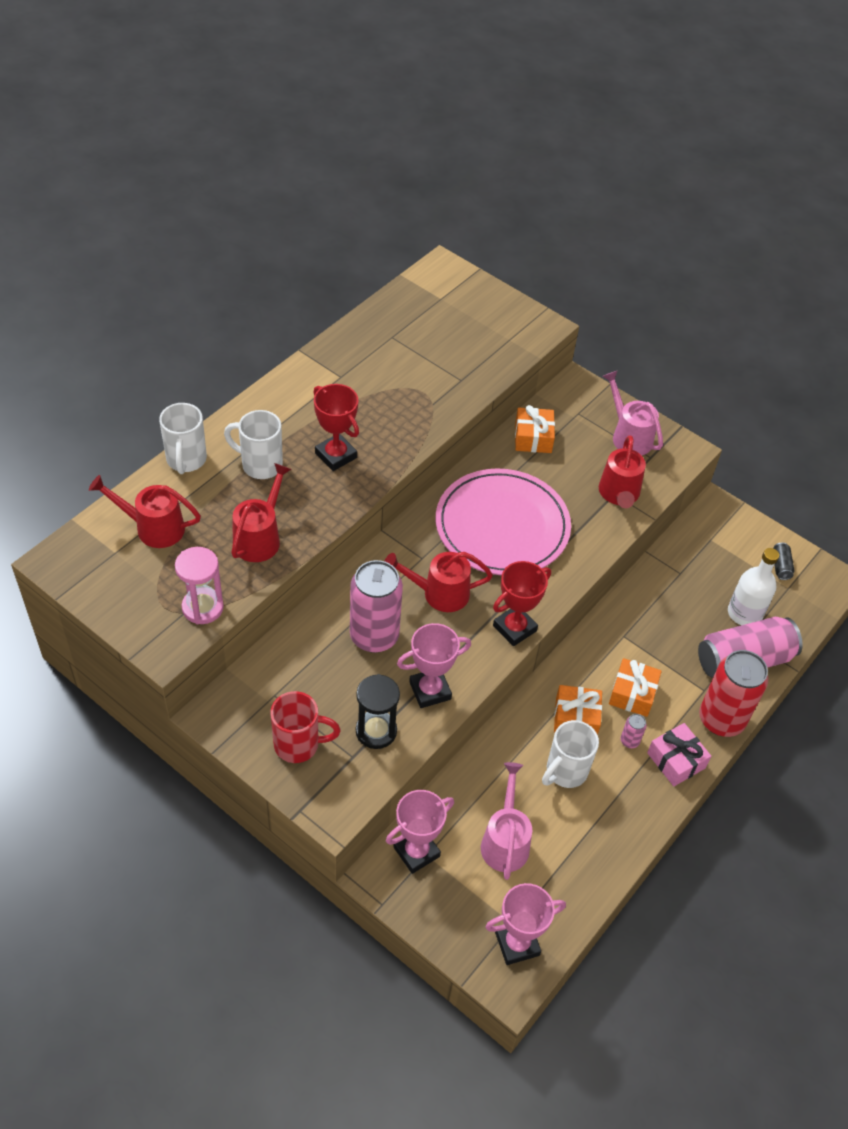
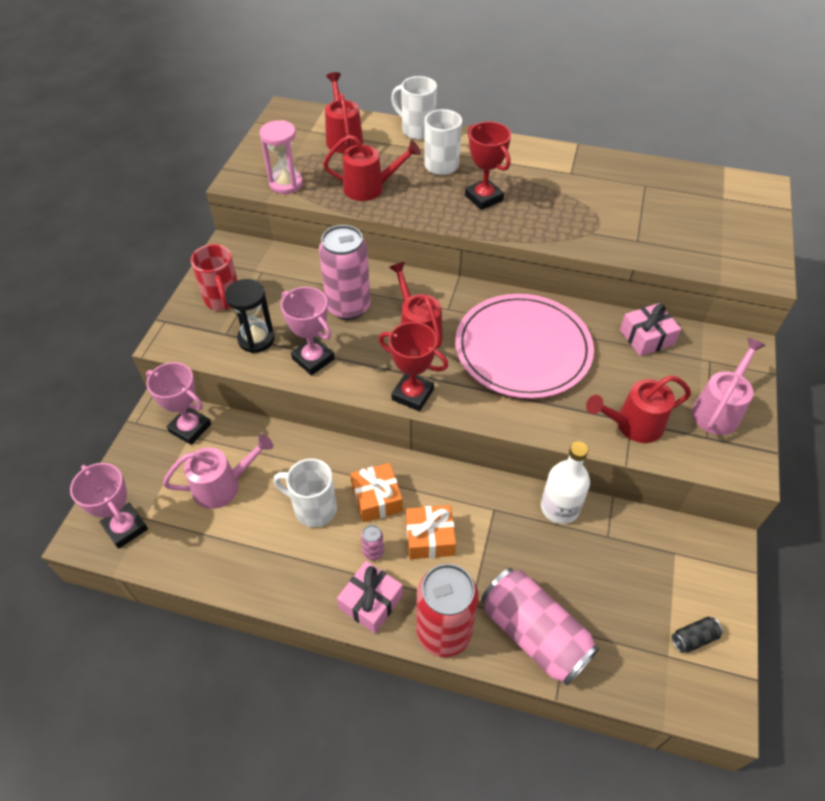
camera: 70 degrees right, 0 degrees up
white mug [159,403,207,474] -> white mug turned 60 degrees clockwise [391,76,437,140]
red trophy [314,384,359,471] -> red trophy turned 60 degrees counterclockwise [465,122,511,210]
orange gift [515,405,555,453] -> pink gift [620,303,681,356]
white bottle [728,548,779,625] -> white bottle moved to [541,442,590,524]

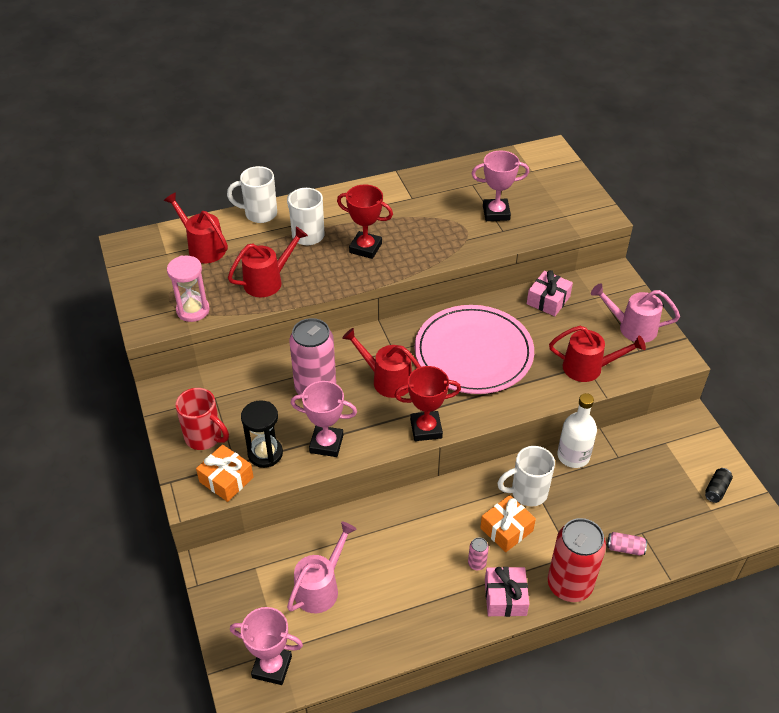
camera: 35 degrees left, 5 degrees down
pink trophy [146,362,211,445] -> pink trophy moved to [472,151,529,221]
white mug [274,458,337,527] -> white mug moved to [497,446,555,507]
orange gift [350,463,403,522] -> orange gift moved to [196,444,253,502]
pink can [481,568,599,686] -> pink can [607,532,647,556], size x0.41
red watering can [586,375,691,443] -> red watering can turned 120 degrees counterclockwise [549,326,646,382]
pink watering can [692,338,766,435] -> pink watering can turned 75 degrees counterclockwise [591,283,680,343]

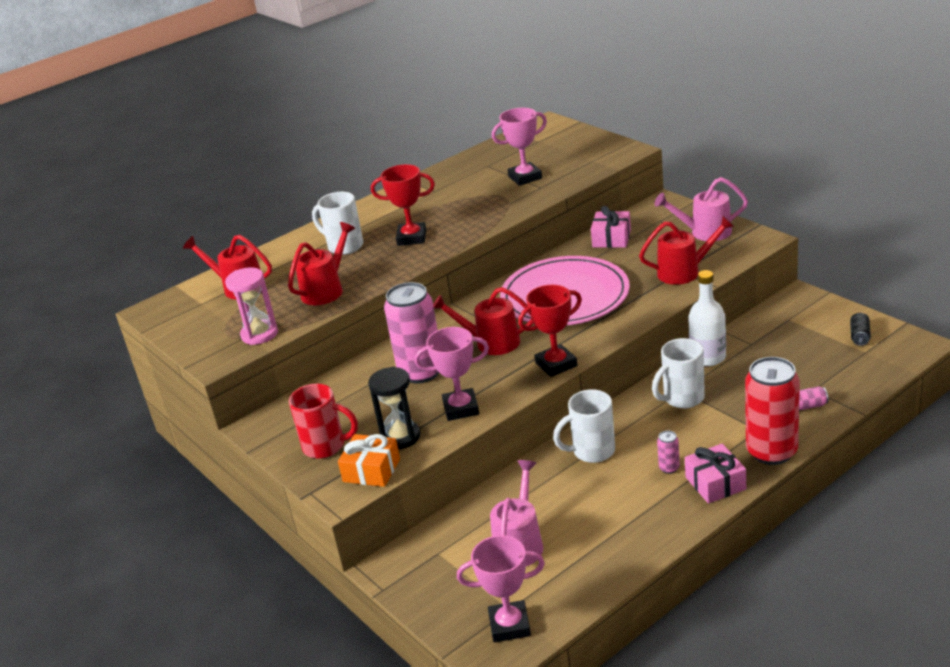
camera: 15 degrees left, 15 degrees down
white mug [227,166,277,223] -> white mug moved to [553,389,615,463]
orange gift [480,495,536,552] -> none

